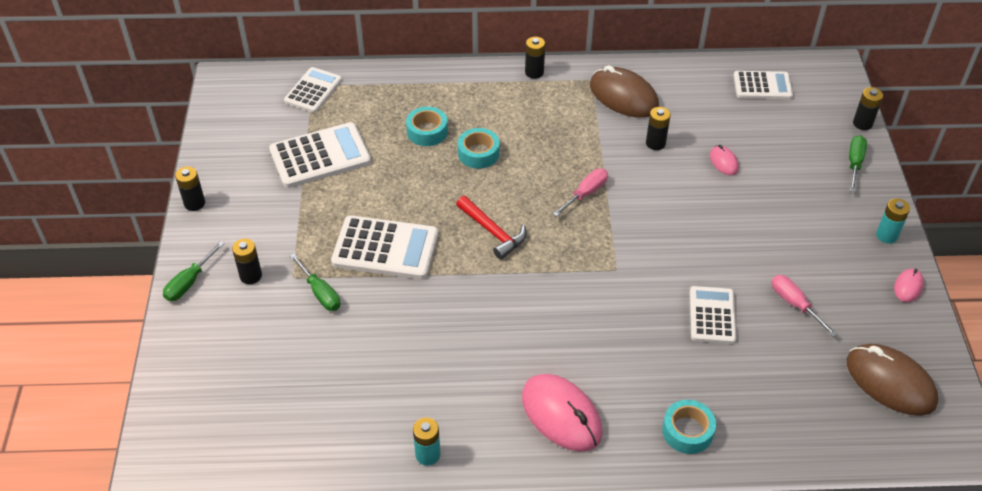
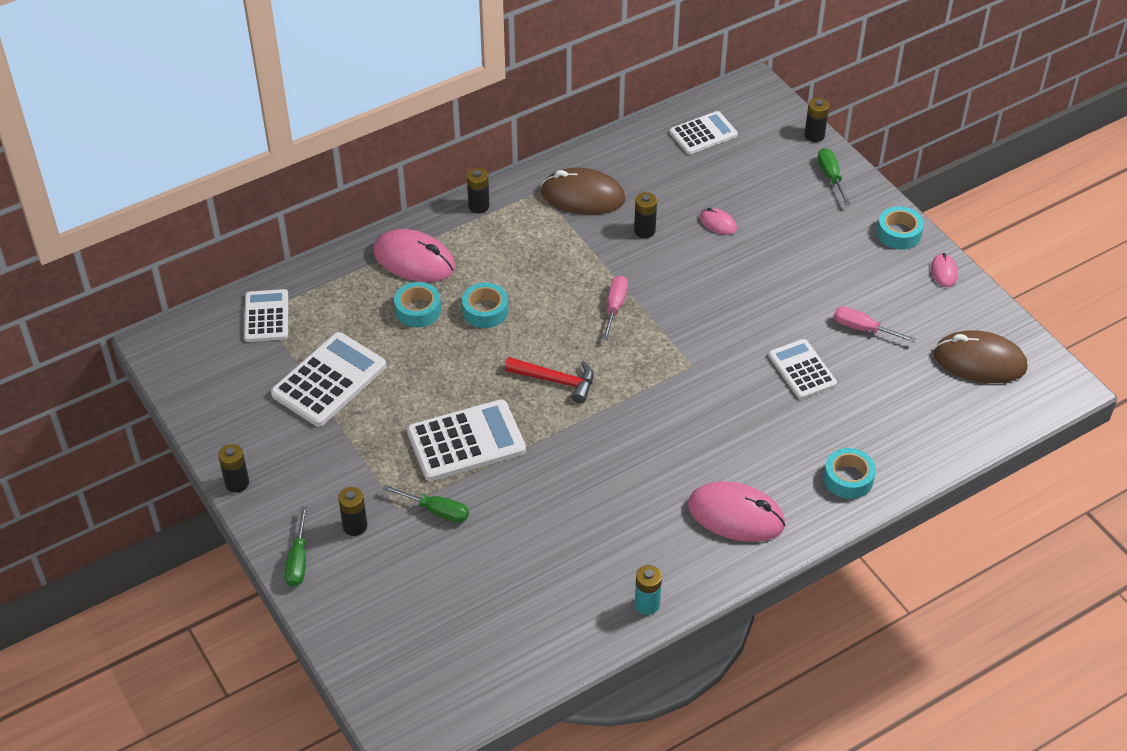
camera: 30 degrees left, 0 degrees up
turquoise battery [876,198,910,244] -> turquoise tape [877,206,924,250]
none -> pink mouse [374,229,455,282]

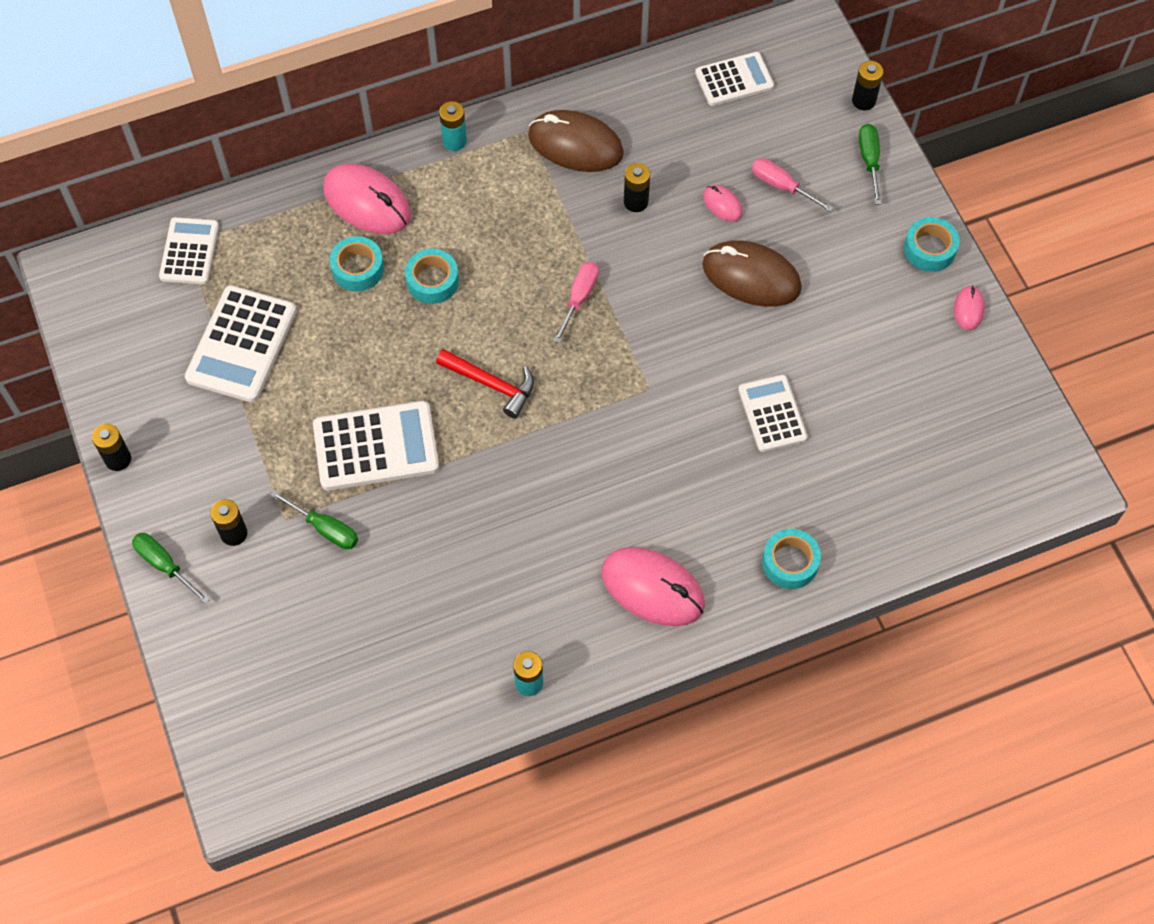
camera: 10 degrees right, 15 degrees up
white calculator [271,332,386,427] -> white calculator turned 150 degrees clockwise [185,285,297,402]
green screwdriver [285,507,307,587] -> green screwdriver turned 120 degrees clockwise [132,533,210,604]
black battery [467,168,489,213] -> turquoise battery [439,101,467,151]
pink screwdriver [834,307,916,343] -> pink screwdriver moved to [752,158,834,212]
brown mouse [934,330,1028,383] -> brown mouse moved to [702,240,802,307]

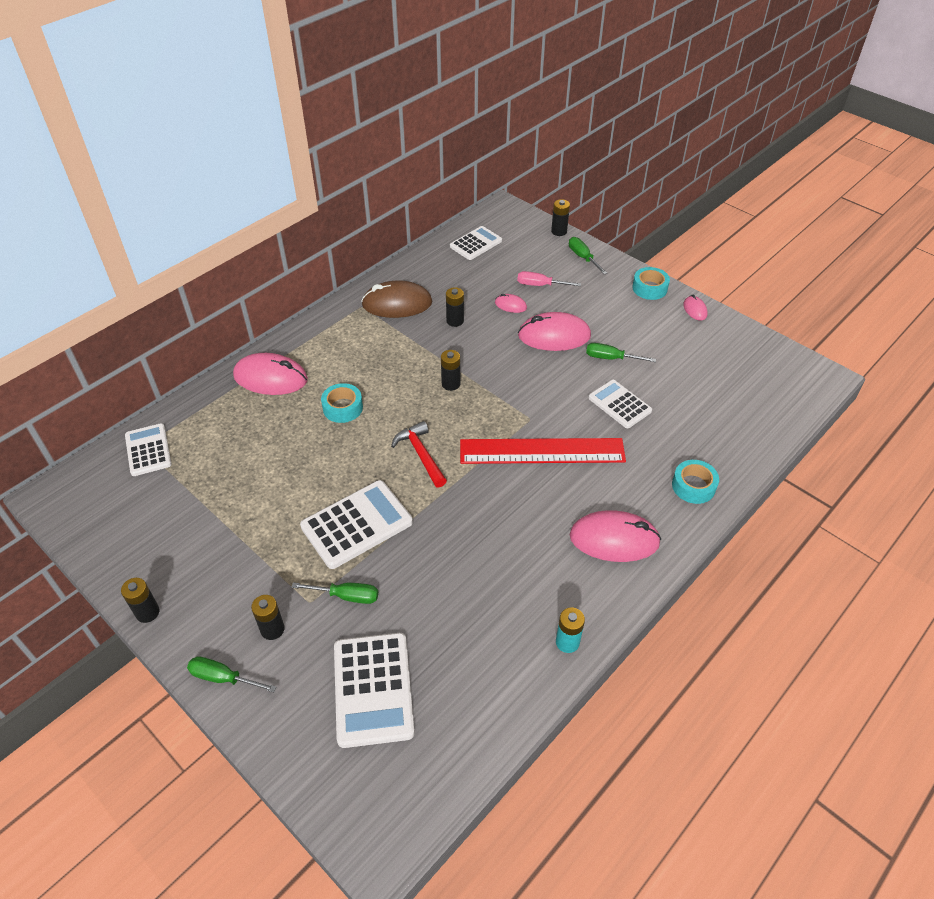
camera: 25 degrees left, 15 degrees down
white calculator [185,285,297,402] -> white calculator moved to [334,633,415,748]
turquoise tape [330,236,384,291] -> none
red hammer [436,349,534,419] -> red hammer turned 120 degrees counterclockwise [391,421,447,488]
turquoise battery [439,101,467,151] -> none
pink screwdriver [554,262,599,343] -> black battery [441,350,460,391]
brown mouse [702,240,802,307] -> pink mouse [518,312,591,351]
none -> red ruler [460,438,626,464]
none -> green screwdriver [586,343,656,362]

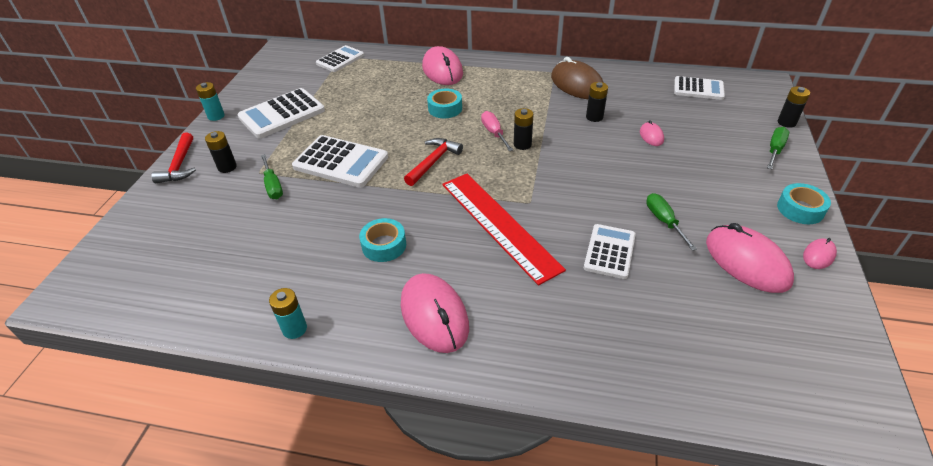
camera: 60 degrees right, 5 degrees down
black battery [121,578,160,623] -> turquoise battery [196,82,225,121]
green screwdriver [187,657,277,692] -> red hammer [151,132,196,184]
white calculator [334,633,415,748] -> white calculator moved to [238,88,325,139]
pink screwdriver [517,271,581,286] -> pink screwdriver moved to [481,111,513,151]
pink mouse [518,312,591,351] -> pink mouse moved to [706,223,794,293]
turquoise tape [672,460,719,504] -> turquoise tape moved to [359,218,406,262]

